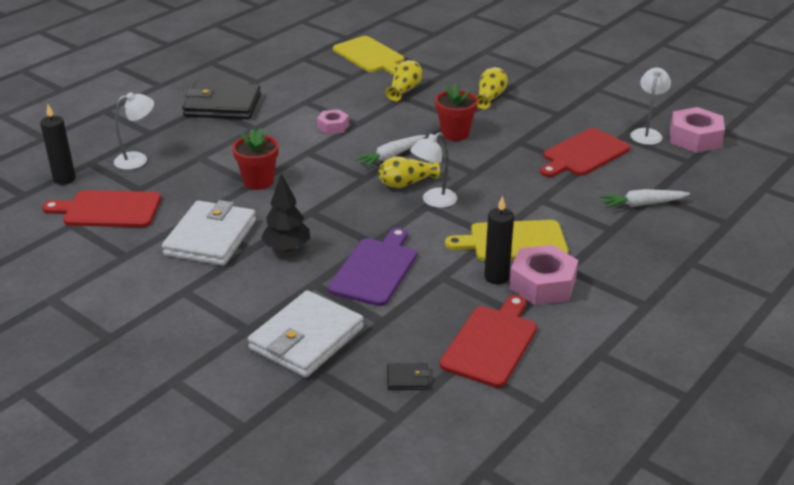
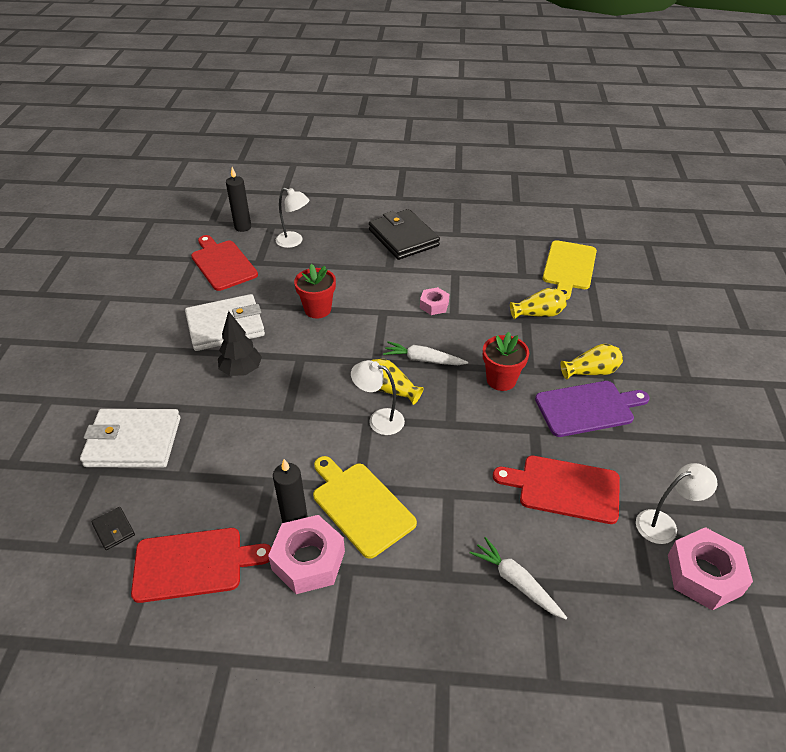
camera: 55 degrees right, 10 degrees up
purple cutting board [328,227,417,306] -> purple cutting board moved to [535,381,650,437]

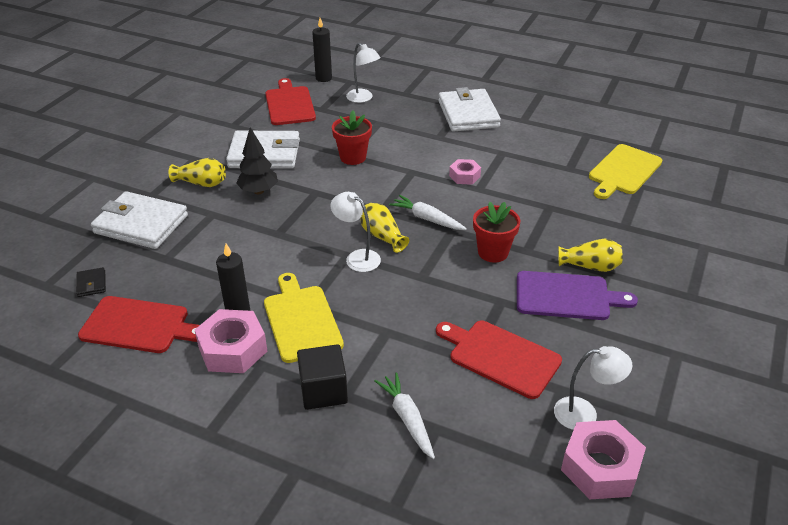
camera: 20 degrees right, 5 degrees down
black wallet [369,209,440,260] -> white wallet [438,87,501,132]
yellow vase [510,288,567,319] -> yellow vase moved to [169,158,226,187]
none -> black cube [297,344,348,410]

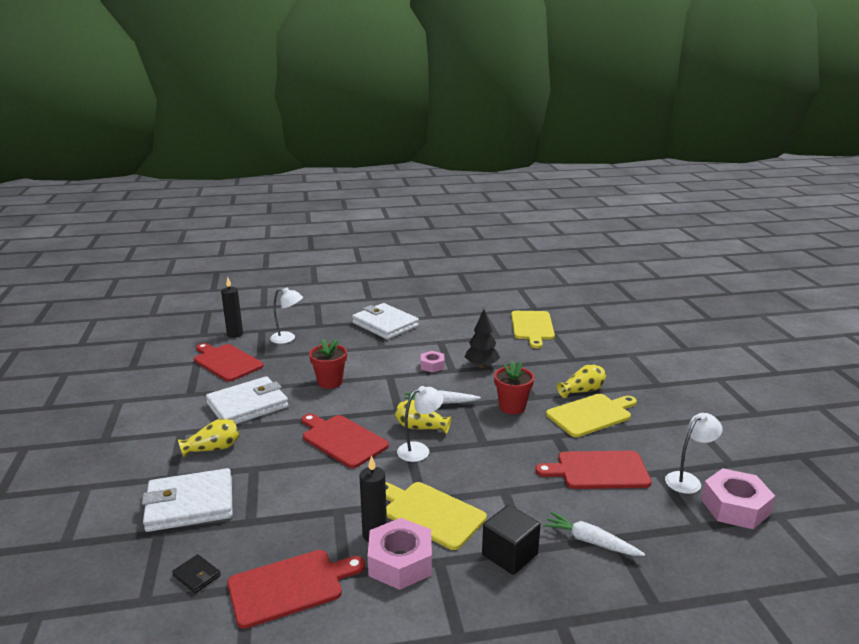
camera: 35 degrees left, 15 degrees down
black tree [236,127,278,194] -> black tree moved to [465,309,500,368]
white lamp [330,192,381,272] -> white lamp turned 150 degrees clockwise [397,386,444,462]
purple cutting board [517,271,638,320] -> yellow cutting board [546,394,637,437]
none -> red cutting board [301,414,389,468]

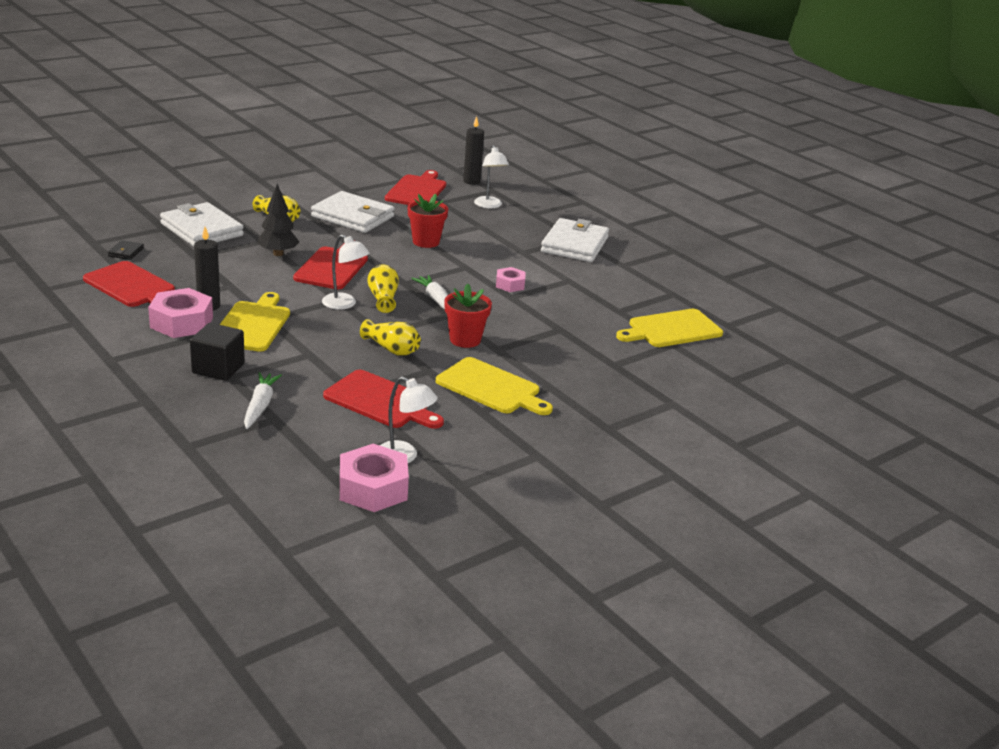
camera: 60 degrees right, 5 degrees up
black tree [465,309,500,368] -> black tree moved to [257,184,299,256]
red cutting board [535,451,652,489] -> red cutting board turned 150 degrees clockwise [323,370,444,429]
yellow vase [557,364,606,398] -> yellow vase moved to [360,319,421,356]

